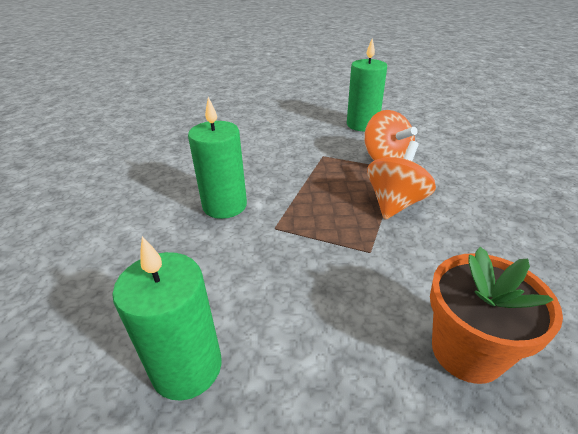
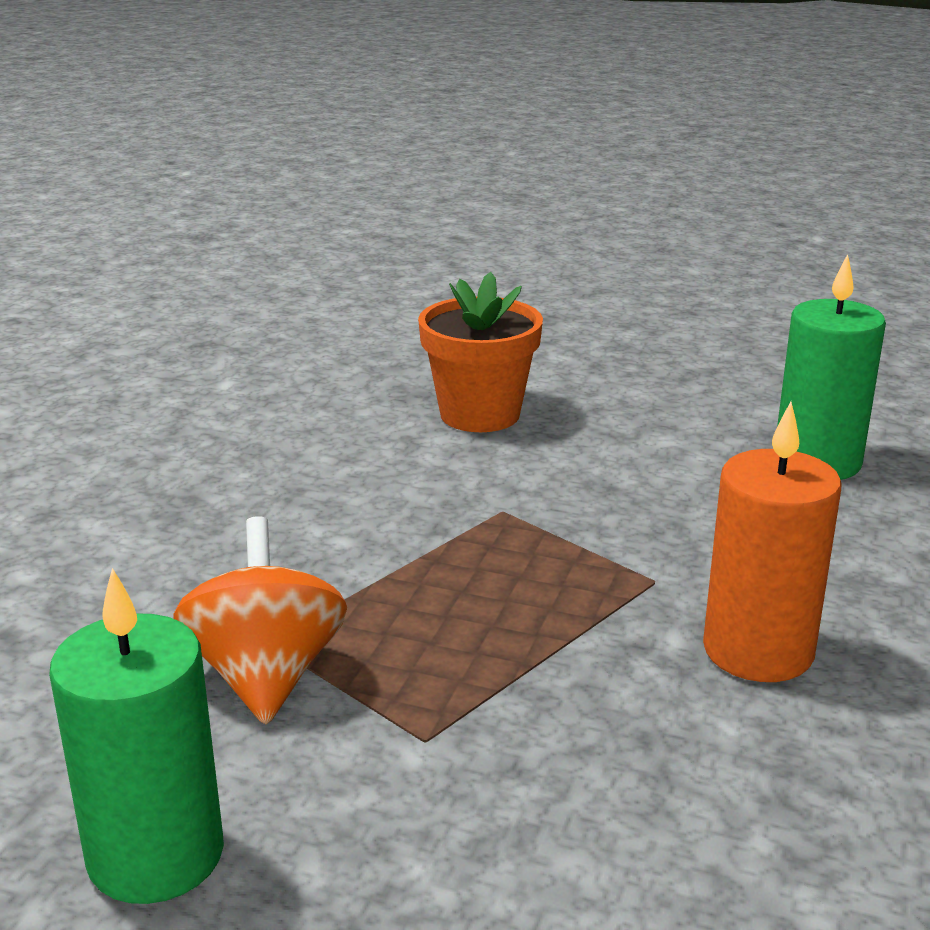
camera: 160 degrees left, 10 degrees down
green candle [188,97,247,219] -> orange candle [703,402,842,682]
orange spinning top [367,141,436,219] -> none

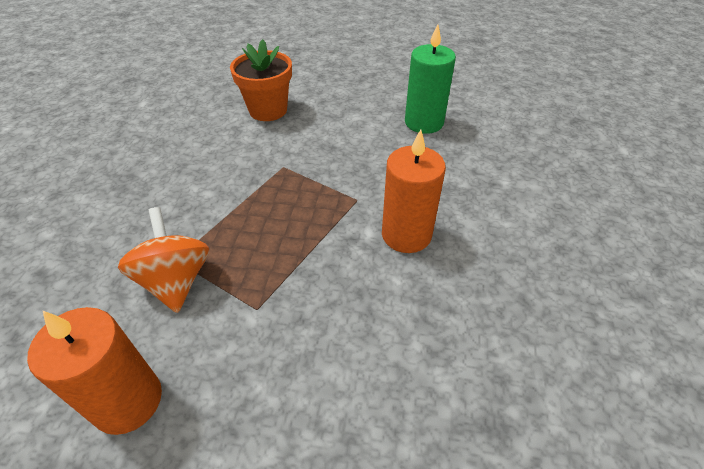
camera: 10 degrees left, 20 degrees up
green candle [49,568,224,904] -> orange candle [27,307,162,435]

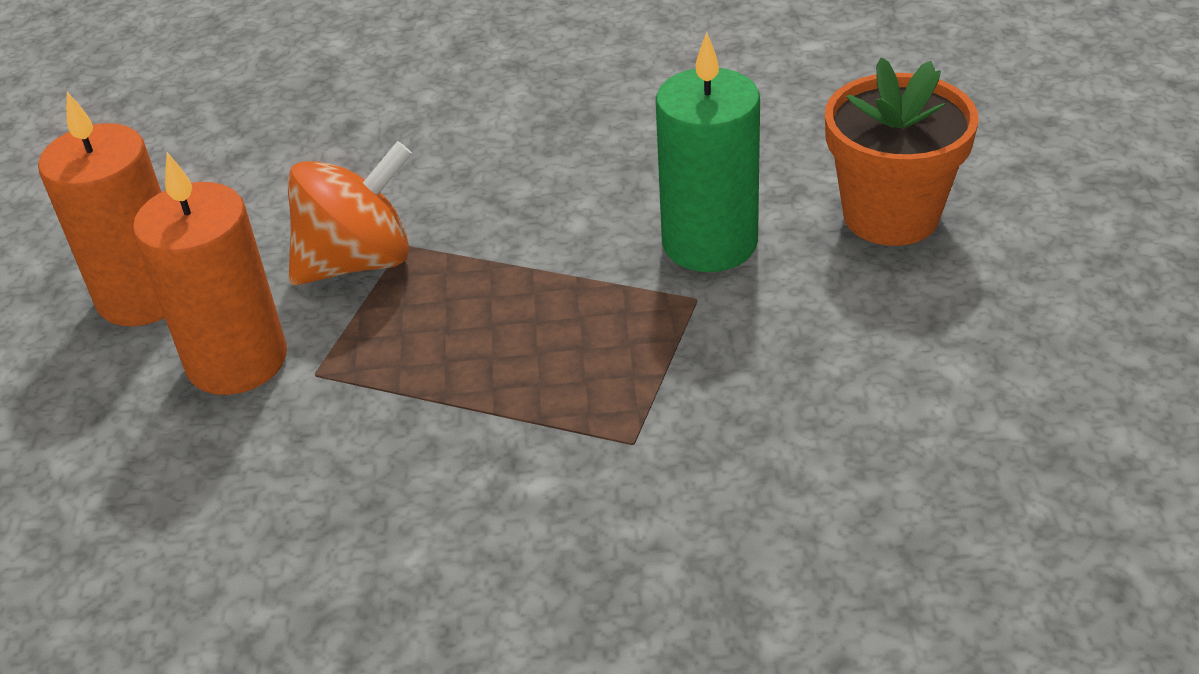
camera: 80 degrees right, 5 degrees down
orange candle [382,129,446,253] -> orange candle moved to [133,152,287,395]
green candle [405,24,456,134] -> green candle moved to [656,32,760,272]

